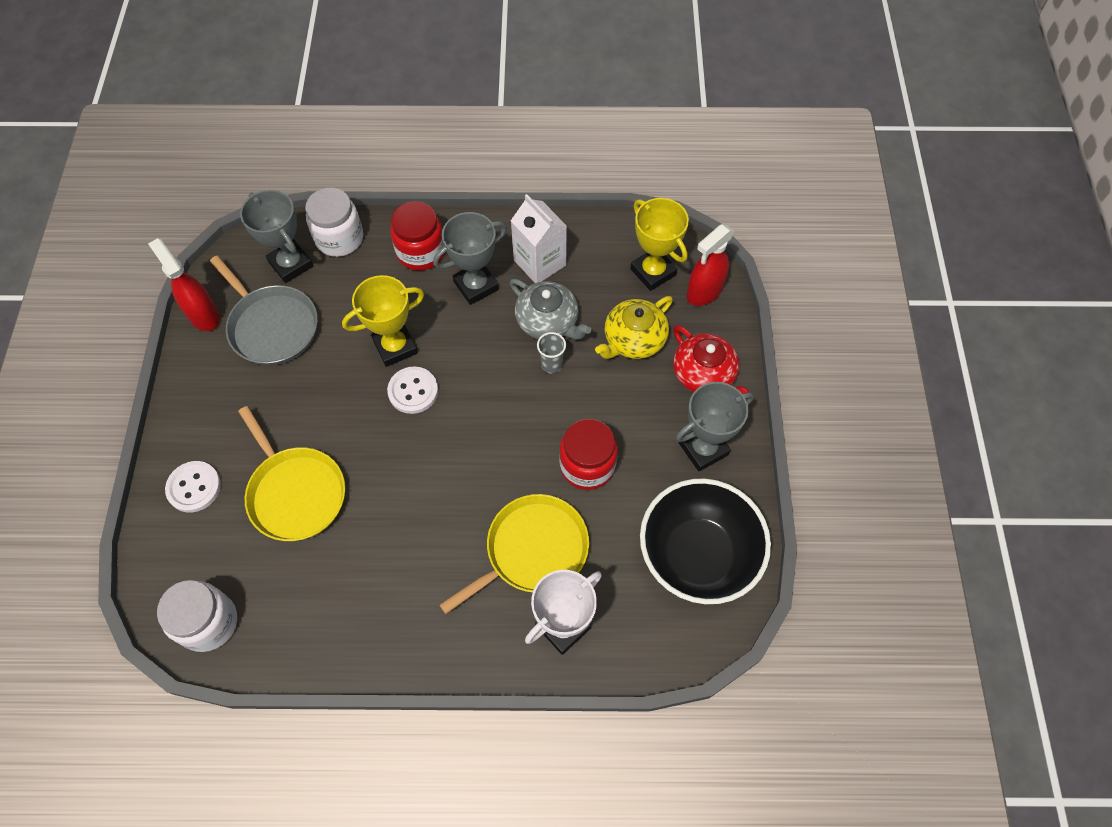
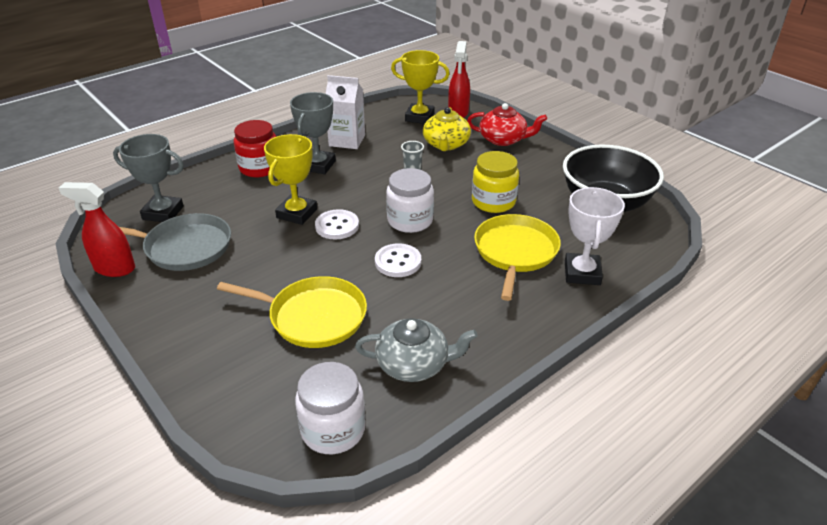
camera: 40 degrees left, 25 degrees down
white button [165,461,221,512] -> white button moved to [375,243,421,277]
white jar [305,188,363,257] -> white jar moved to [386,168,434,233]
grey teapot [510,279,591,340] -> grey teapot moved to [355,318,478,382]
red jar [559,419,618,490] -> yellow jar [472,151,519,213]
grey trophy [676,382,754,471] -> none

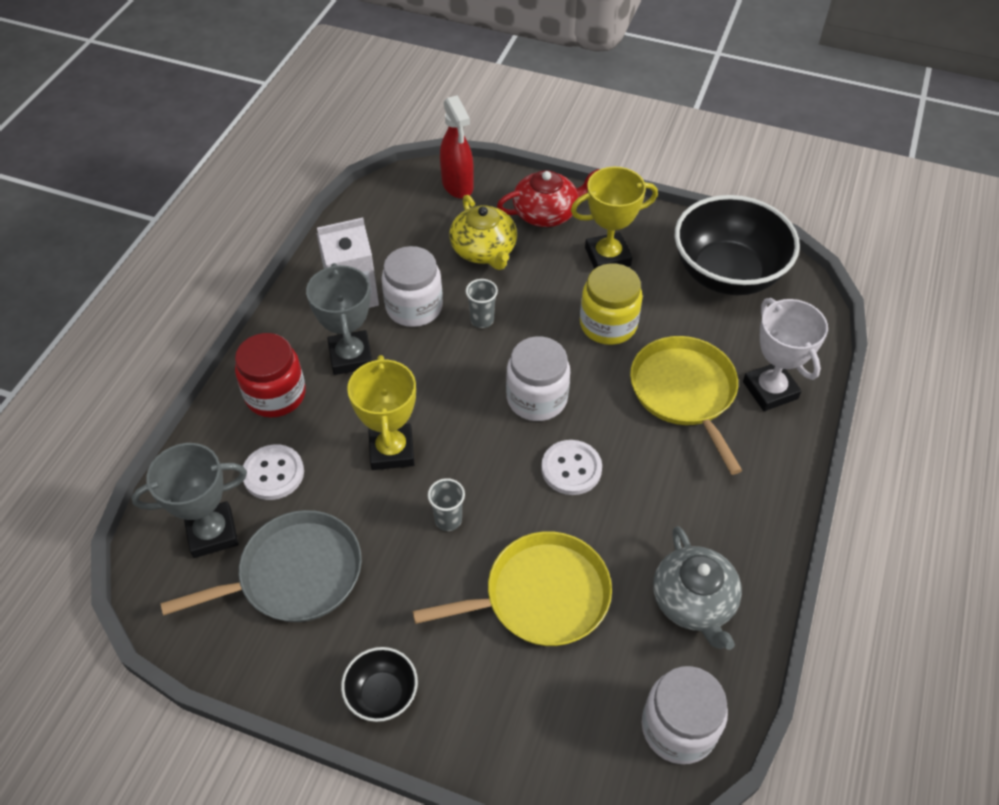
camera: 30 degrees left, 15 degrees up
red spray bottle [59,182,135,277] -> none
white button [315,209,359,240] -> white button moved to [243,444,304,500]
grey teapot [355,318,478,382] -> grey teapot turned 105 degrees clockwise [653,526,742,650]
yellow trophy [391,50,450,124] -> yellow trophy moved to [571,167,658,269]
none -> black bowl [341,647,418,722]
none -> white jar [381,246,443,327]
none -> grey cup [428,478,465,531]

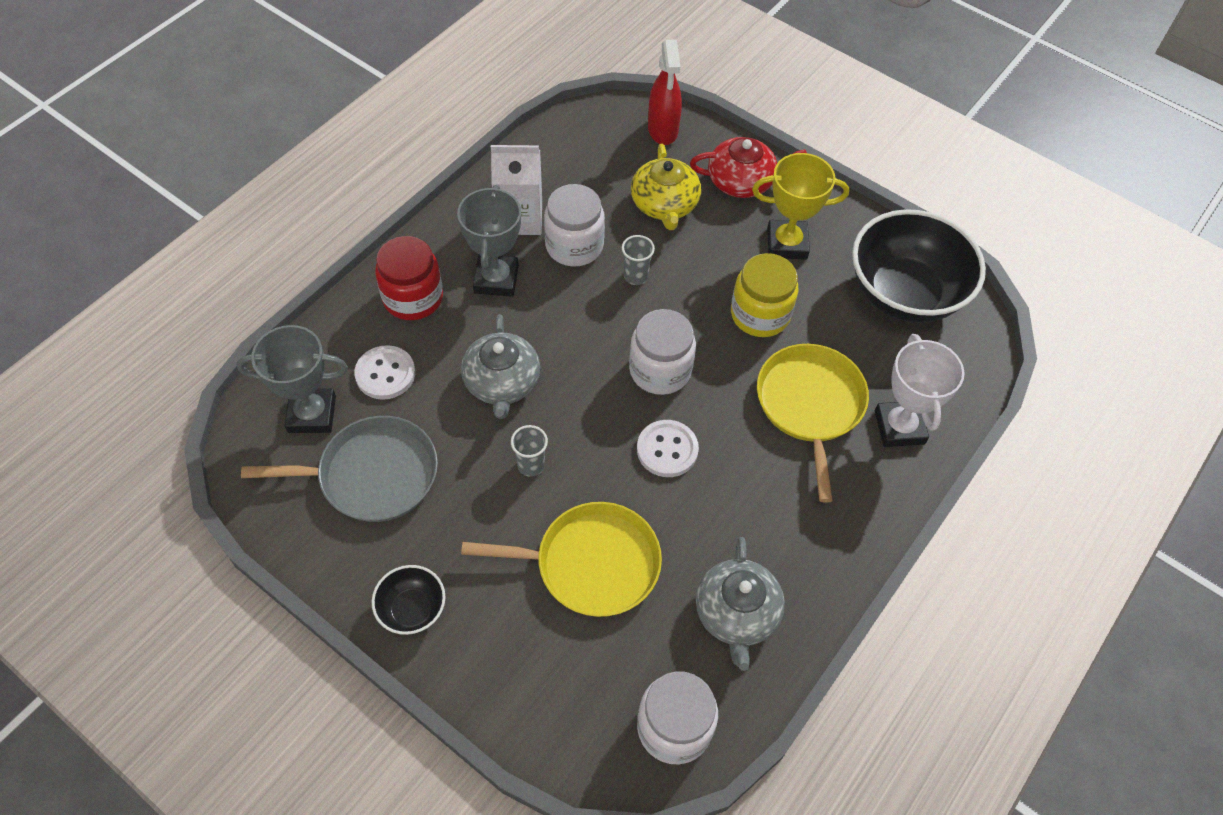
camera: 15 degrees right, 5 degrees up
yellow trophy [347,355,416,470] -> grey teapot [461,314,540,419]

